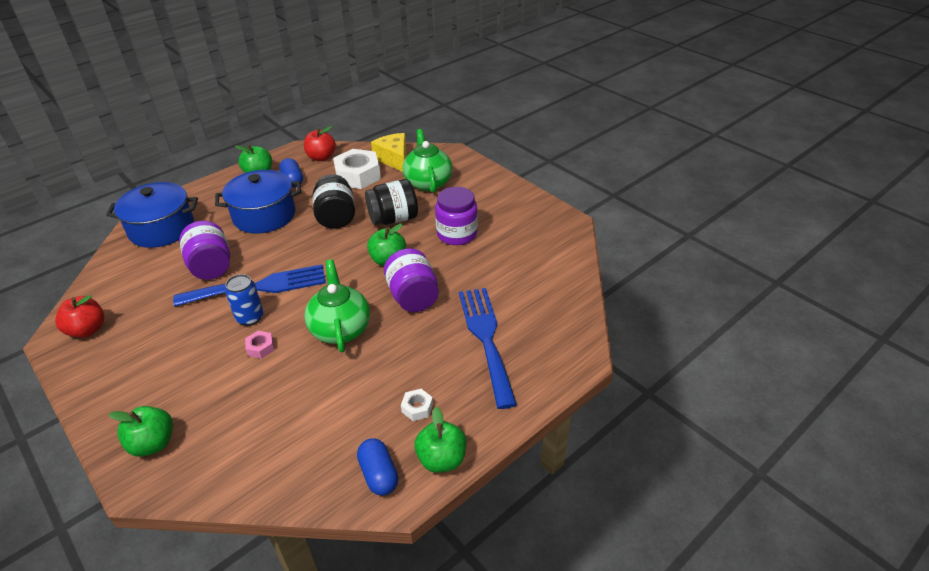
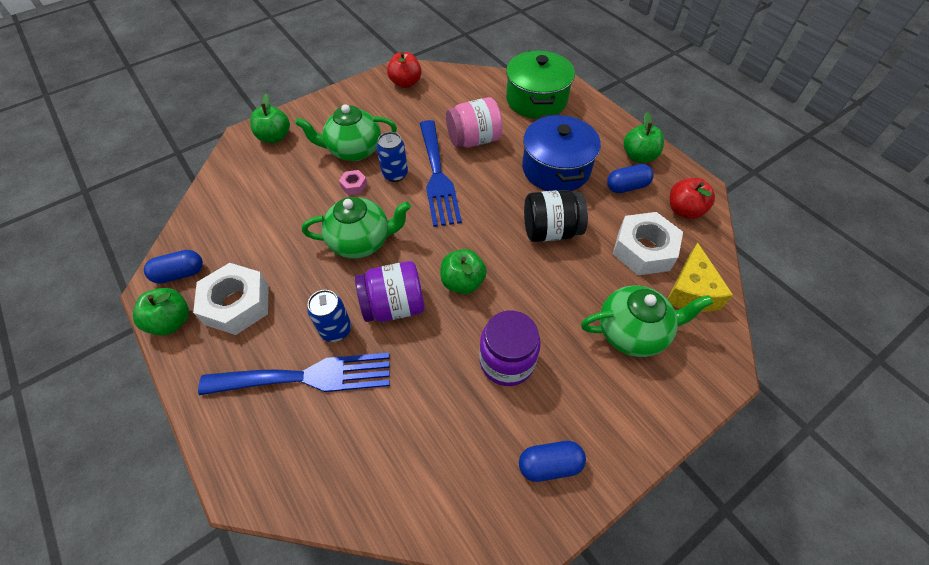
camera: 95 degrees right, 15 degrees up
blue pot [106,182,198,248] -> green pot [506,51,575,119]
purple jar [179,221,230,280] -> pink jar [446,97,503,148]
black jar [365,179,418,225] -> none
yellow cheese [371,133,406,172] -> yellow cheese turned 120 degrees clockwise [667,242,733,312]
white nut [401,389,433,421] -> white nut [193,263,269,335], size x2.23
none -> green teapot [295,104,397,161]
none -> blue can [307,290,351,342]
none -> blue capsule [519,441,586,482]

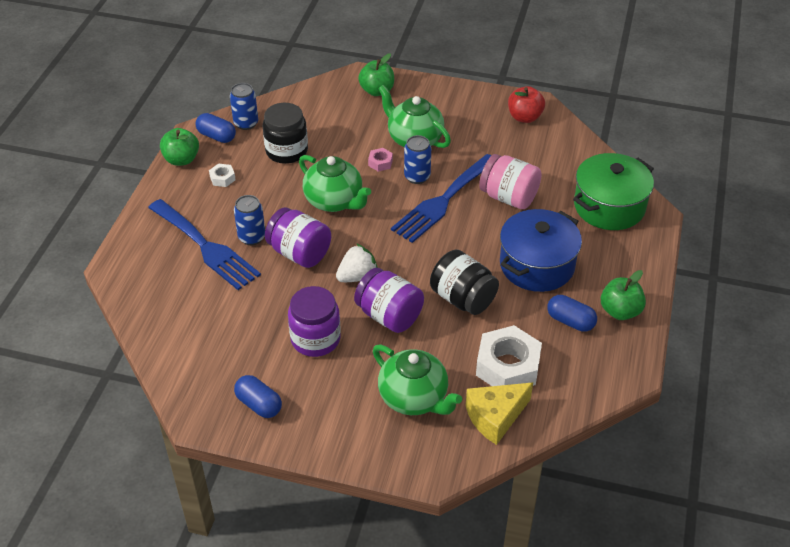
camera: 50 degrees right, 10 degrees down
white nut [193,263,269,335] -> white nut [209,164,236,187], size x0.45
green apple [440,249,487,294] -> white strawberry [336,243,378,282]
red apple [670,178,715,219] -> none
none -> blue can [230,83,258,130]
none -> black jar [263,103,308,164]
none -> purple jar [354,268,424,333]

